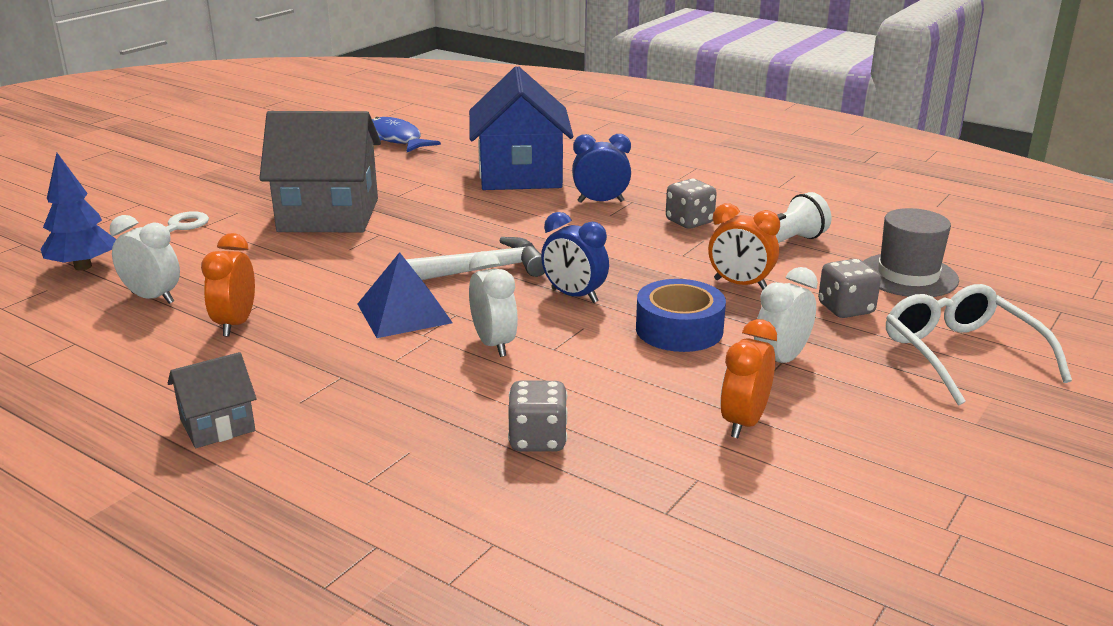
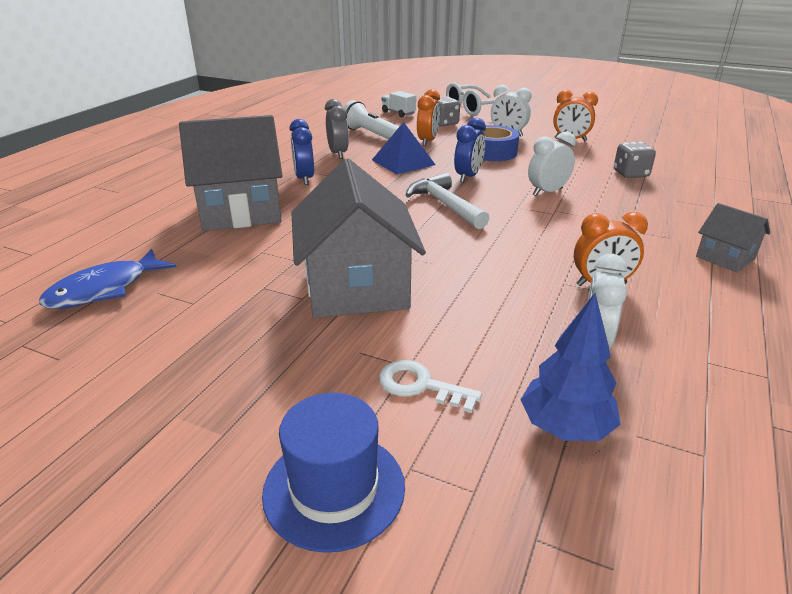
camera: 100 degrees left, 5 degrees up
blue pyramid [357,252,453,338] -> blue pyramid moved to [372,122,436,174]
blue house [469,66,573,190] -> grey house [179,115,283,231]
grey dice [666,179,717,229] -> grey clock [325,99,349,159]
grey hat [863,208,959,297] -> white truck [382,91,416,117]
none -> blue hat [262,393,405,553]

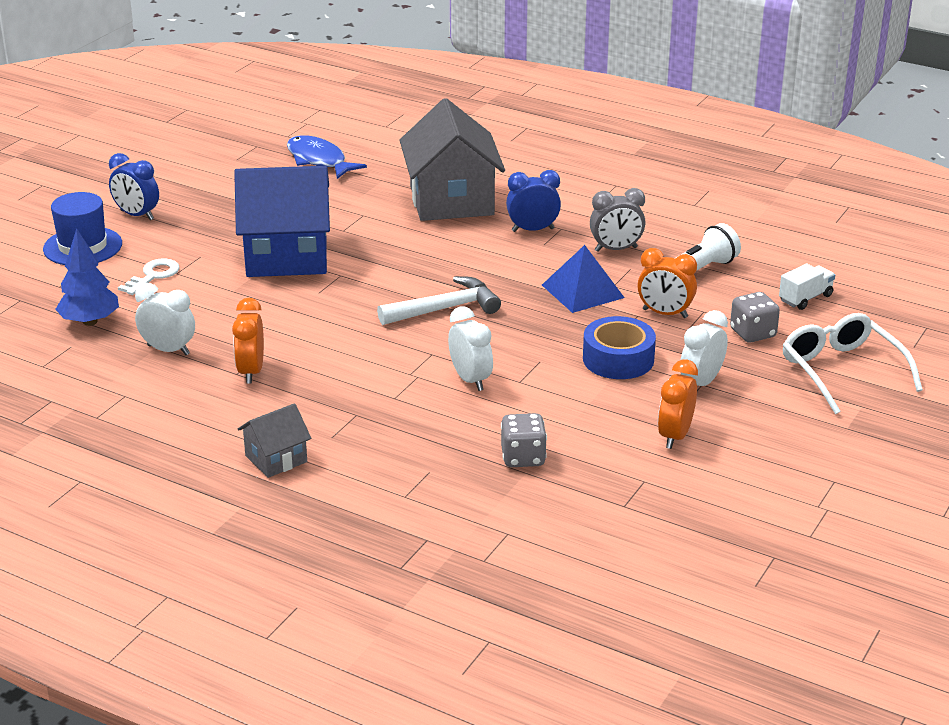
camera: 95 degrees right, 0 degrees up
grey house [291,159,426,318] -> blue house [234,166,330,277]
blue clock [454,118,486,183] -> blue clock moved to [109,153,159,220]

